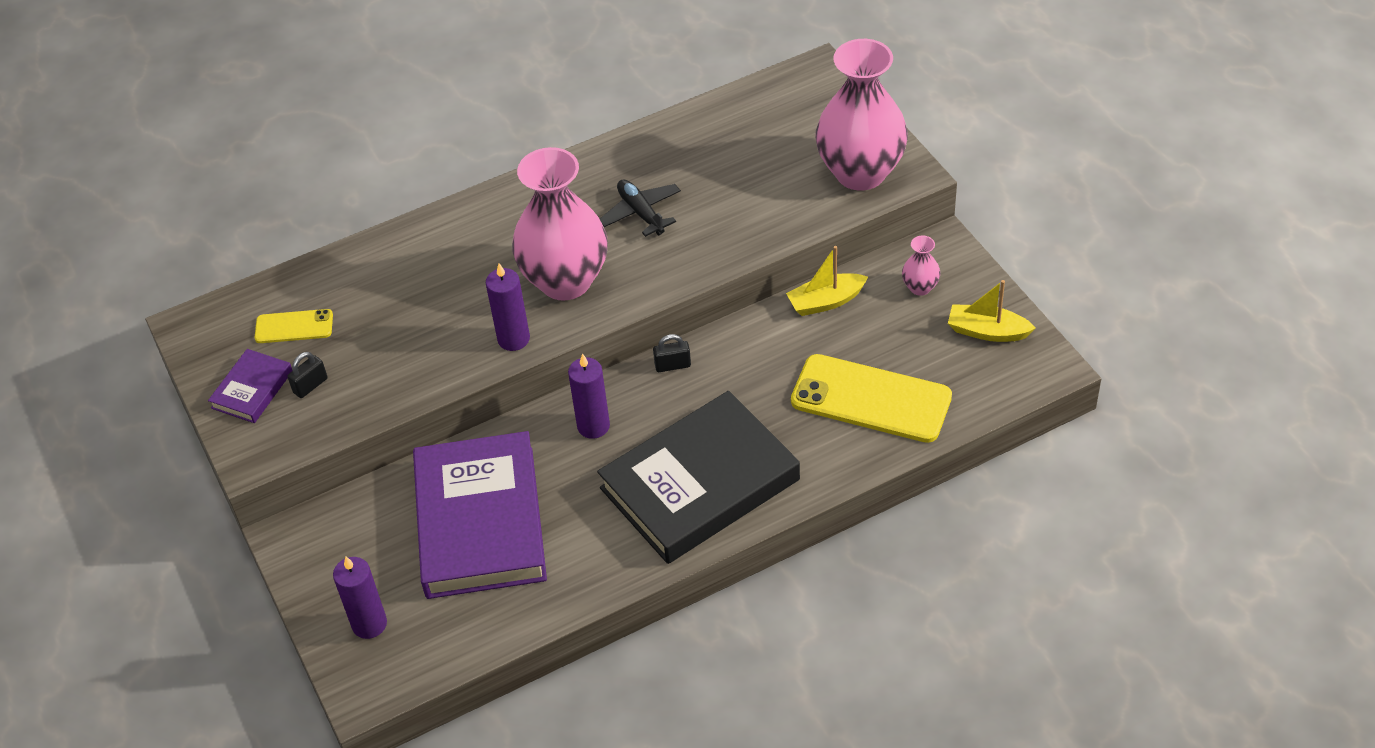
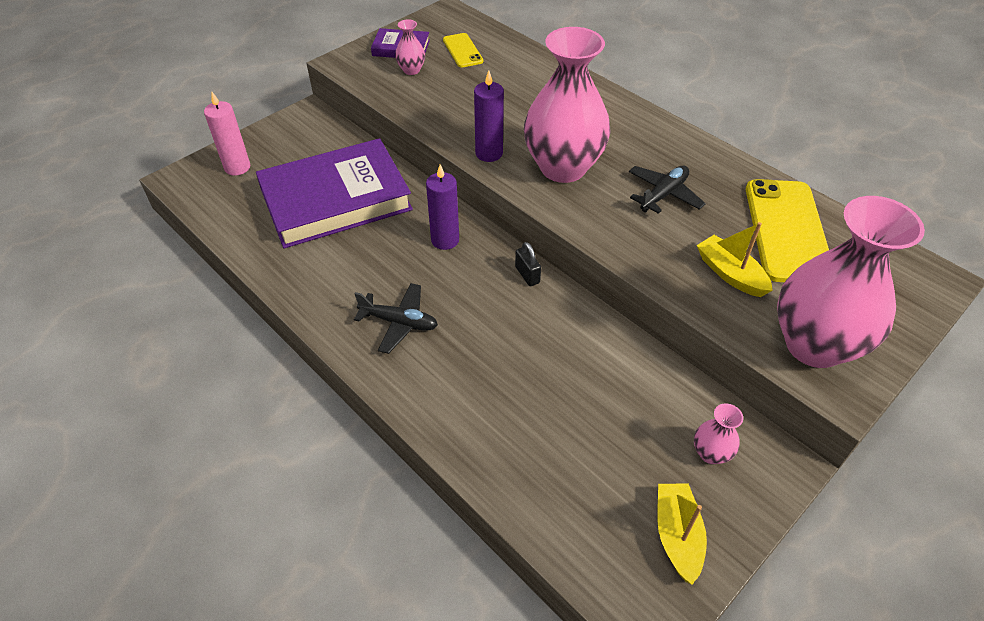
camera: 70 degrees right, 0 degrees up
black padlock [287,352,328,398] -> pink vase [395,19,425,75]
purple candle [333,556,387,639] -> pink candle [204,92,250,175]
black book [597,391,800,564] -> black plane [354,283,438,354]
yellow boat [786,246,868,316] -> yellow boat moved to [697,222,773,297]
yellow phone [791,354,952,443] -> yellow phone moved to [746,179,829,282]

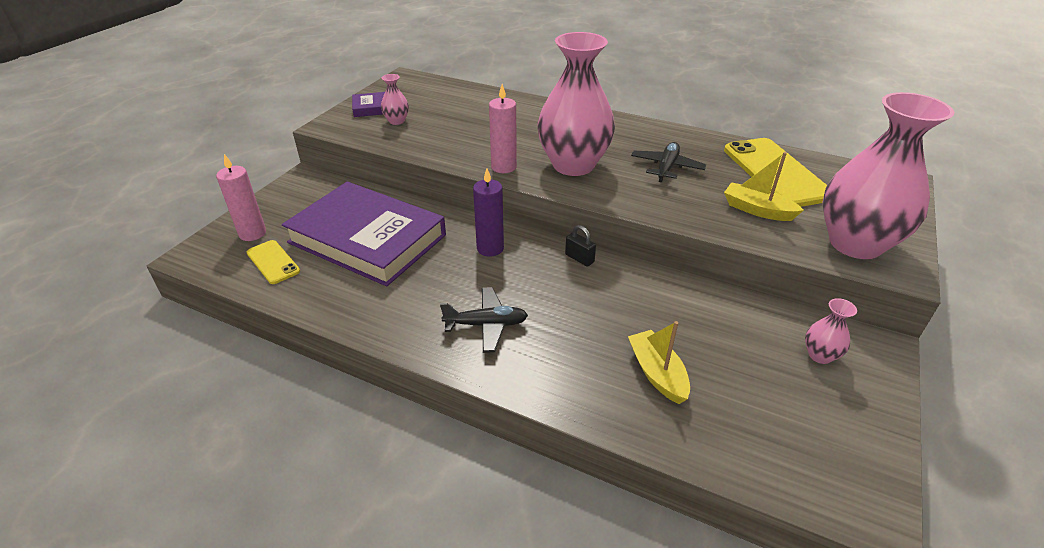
camera: 20 degrees left, 10 degrees down
purple book [256,138,413,248] -> purple book turned 75 degrees clockwise [282,181,446,286]
yellow phone [443,33,483,68] -> yellow phone moved to [247,240,300,284]
purple candle [474,70,504,162] -> pink candle [489,84,517,173]
yellow boat [657,483,707,585] -> yellow boat moved to [628,321,690,404]

